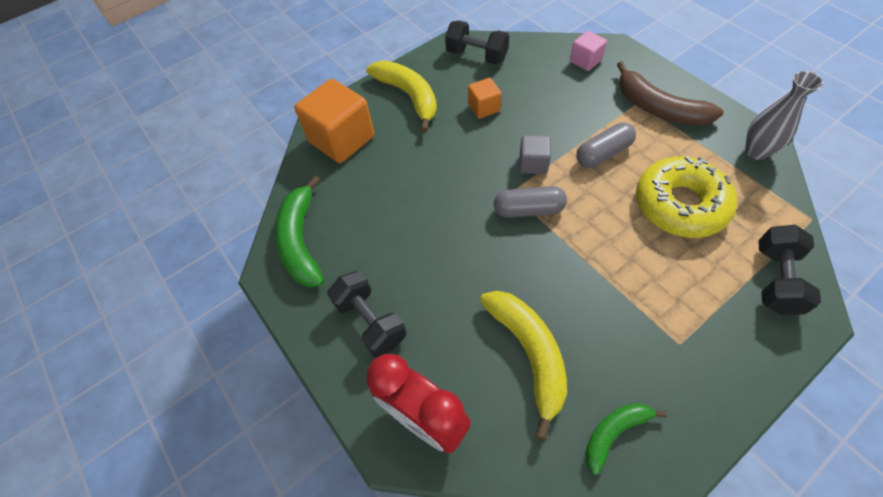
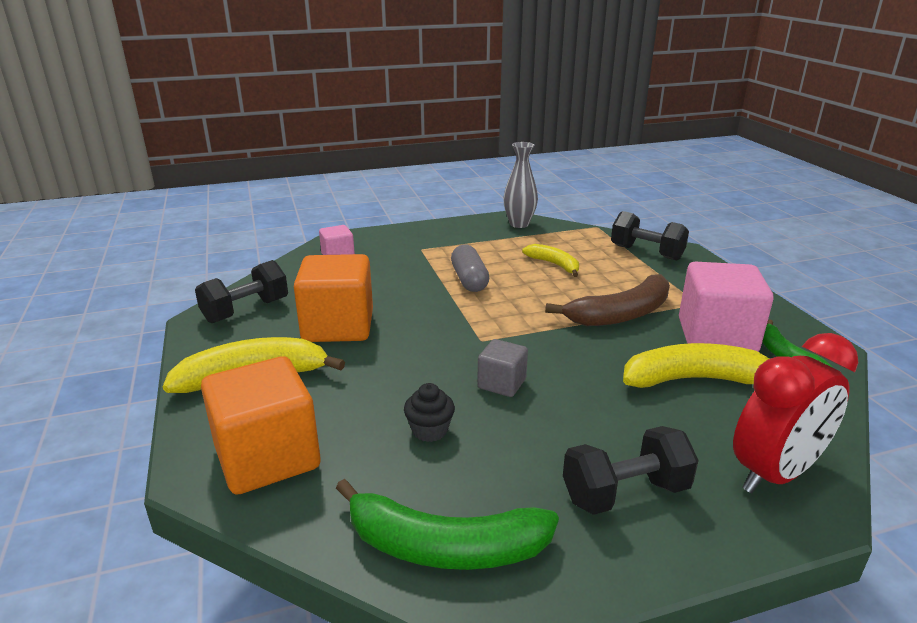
camera: 75 degrees left, 30 degrees down
orange cube [468,78,501,119] -> orange cube [294,254,373,342], size x1.93
grey capsule [494,186,567,218] -> none
grey cube [519,135,551,174] -> grey cube moved to [477,339,528,397]
brown banana [617,61,724,126] -> brown banana moved to [545,274,670,326]
yellow donut [636,156,737,238] -> yellow banana [522,244,579,277]
none -> black cupcake [404,383,455,442]
none -> pink cube [679,262,774,352]

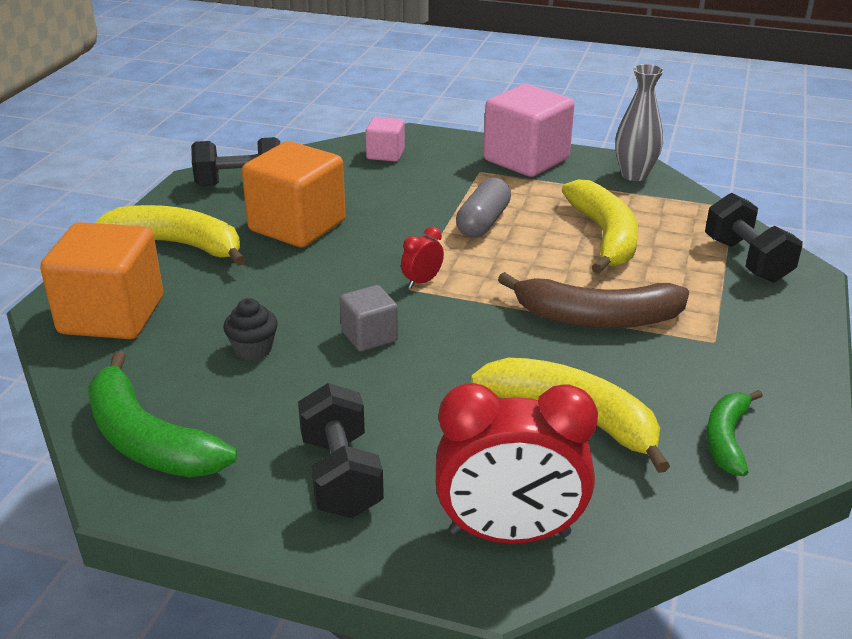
camera: 35 degrees right, 5 degrees up
yellow banana [522,244,579,277] -> yellow banana [562,179,638,274], size x1.69
black dumbbell [563,426,699,515] -> black dumbbell turned 60 degrees clockwise [298,383,384,518]
pink cube [679,262,774,352] -> pink cube moved to [483,84,574,177]
none -> red clock [401,227,444,288]

